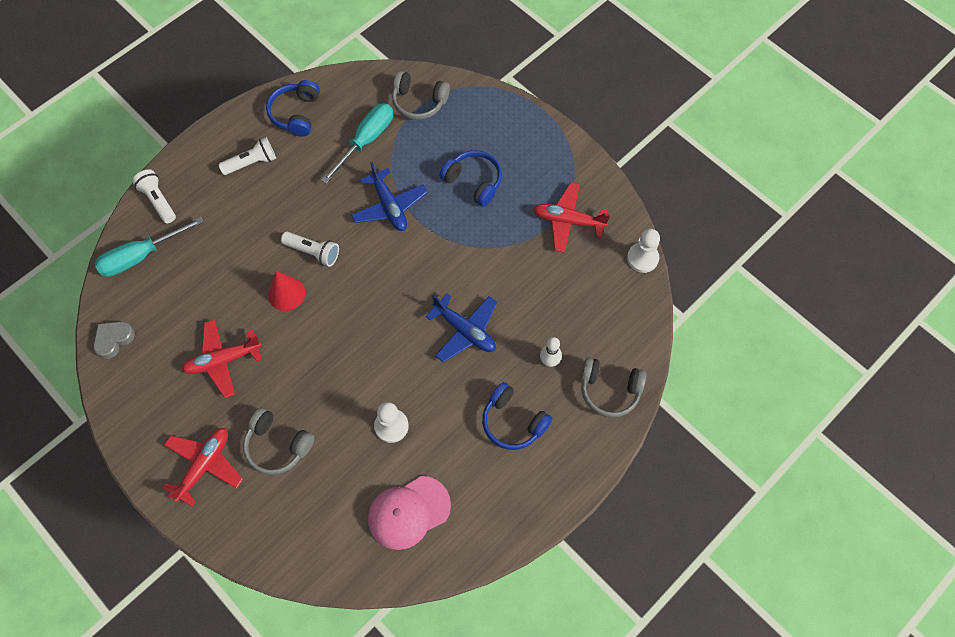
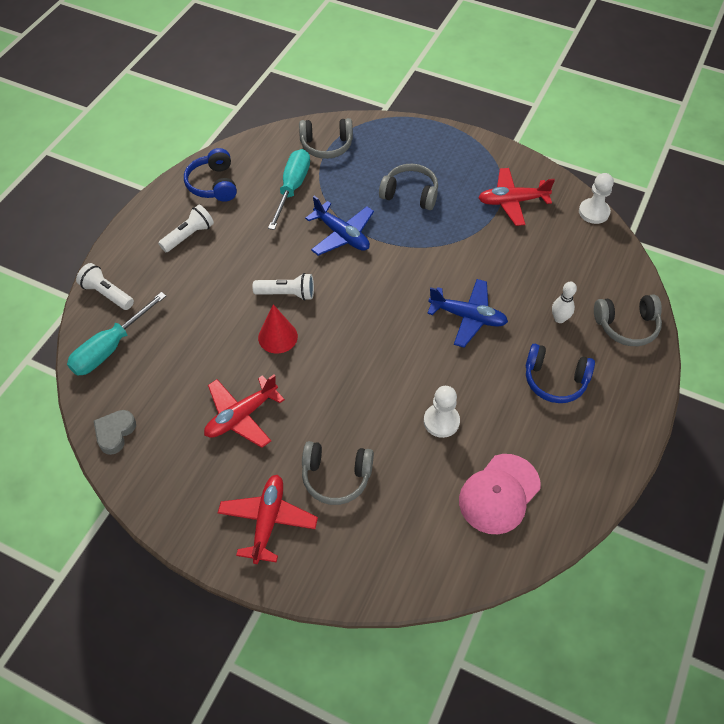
camera: 20 degrees left, 10 degrees down
blue headphones [439,150,502,207] -> grey headphones [379,164,438,210]

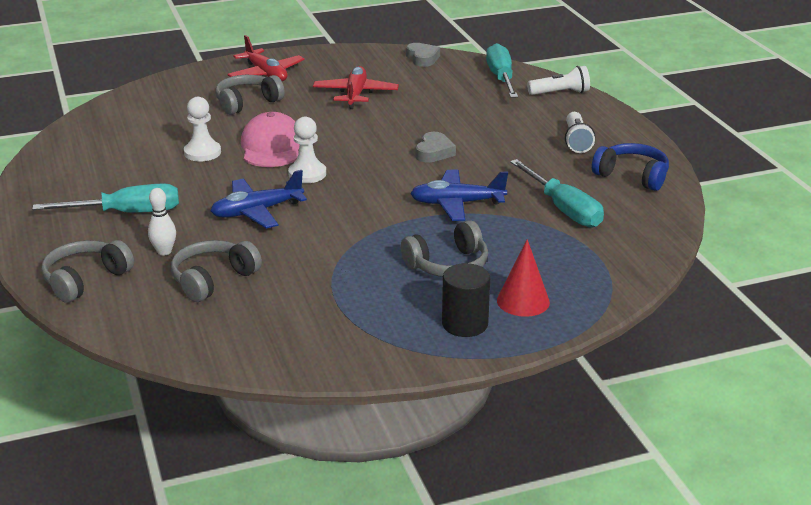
camera: 135 degrees right, 25 degrees down
white flashlight [252,273,314,301] -> grey heart [416,132,456,163]
red cone [258,304,298,354] -> red cone moved to [497,239,550,317]
grey headphones [299,118,353,159] -> grey headphones moved to [171,240,262,302]
pink cap [459,454,541,534] -> pink cap moved to [241,112,299,167]
red plane [478,168,555,226] -> none
blue headphones [526,344,595,403] -> turquoise screwdriver [32,183,179,213]
white pawn [579,173,614,224] -> white pawn moved to [288,117,326,183]
none -> black cylinder [442,263,490,337]

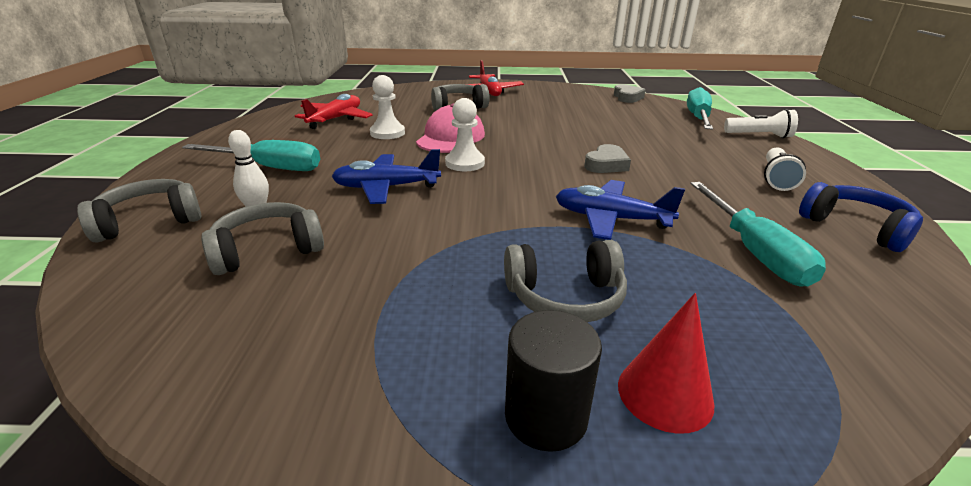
camera: 20 degrees right, 0 degrees up
red plane [313,66,399,109] -> red plane moved to [295,94,373,129]

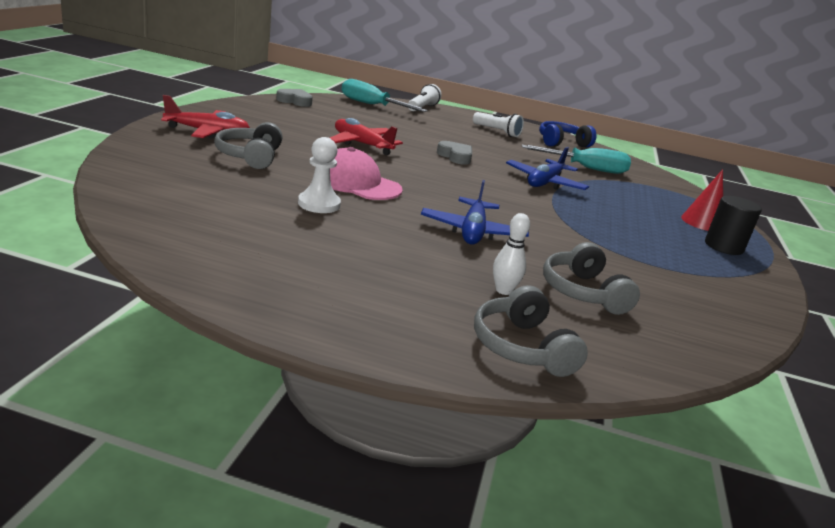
camera: 80 degrees left, 5 degrees down
turquoise screwdriver [182,140,320,171] -> none
red plane [295,94,373,129] -> red plane moved to [330,118,403,155]
white pawn [445,98,485,171] -> none
grey headphones [504,240,627,322] -> none

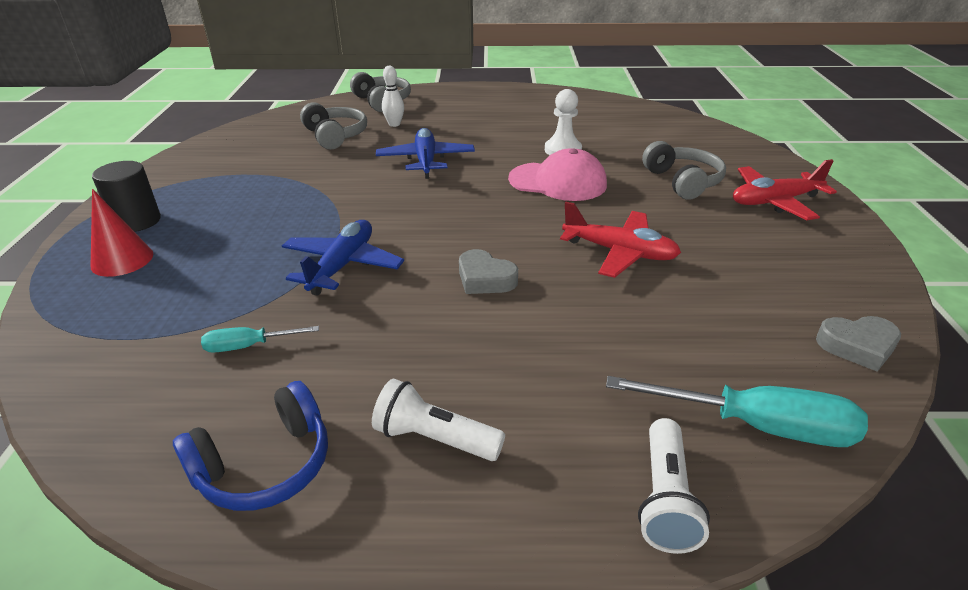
camera: 170 degrees right, 10 degrees up
turquoise screwdriver [522,145,631,174] -> turquoise screwdriver [201,326,319,353], size x0.54

